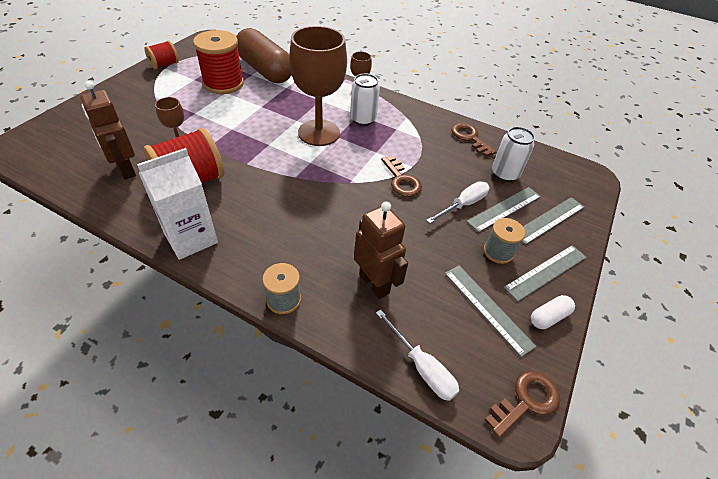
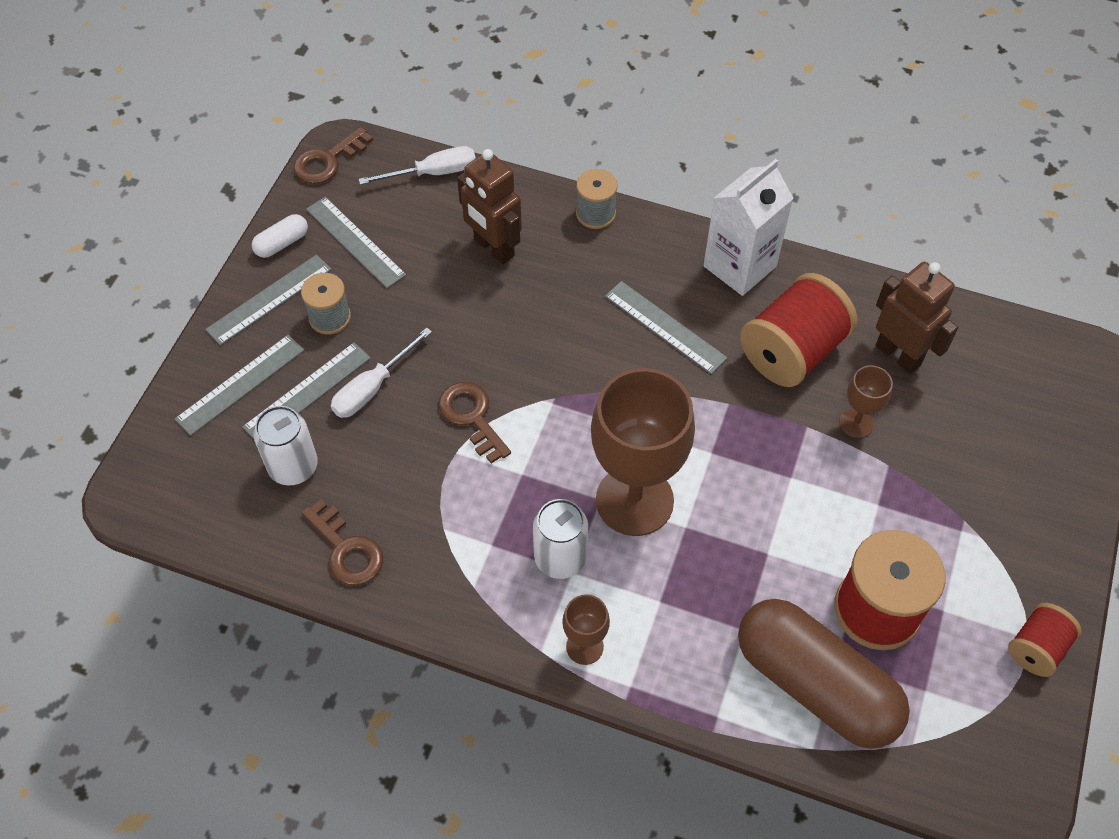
camera: 175 degrees right, 10 degrees up
white screwdriver [376,310,459,401] -> white screwdriver turned 120 degrees clockwise [359,146,476,185]
none -> grey ruler [605,281,728,374]

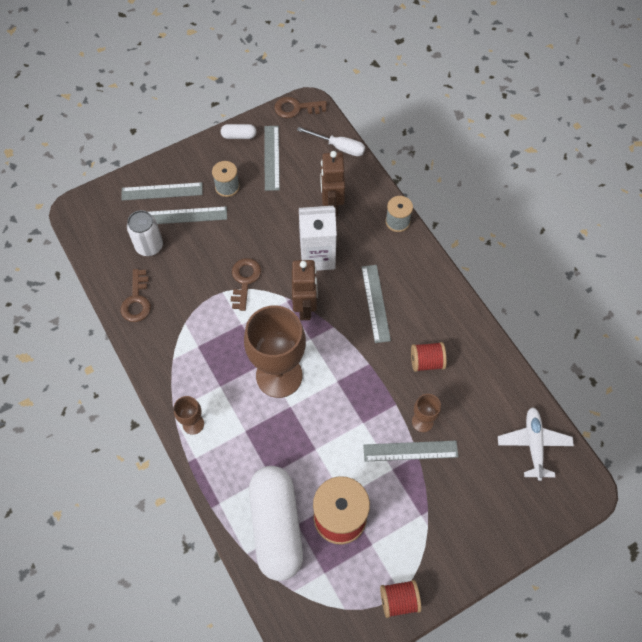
camera: 40 degrees right, 5 degrees up
grey ruler [205,254,332,345] -> grey ruler moved to [363,441,458,462]
white screwdriver [331,327,432,418] -> none
white can [533,499,588,579] -> none
white carton [703,159,794,296] -> white carton moved to [299,206,337,271]
brown capsule [738,599,910,749] -> white capsule [249,466,303,581]
red spool [740,273,858,387] -> red spool [411,342,447,372], size x0.56
brown robot [876,262,958,374] -> brown robot moved to [292,260,318,320]
none -> white plane [498,407,574,481]

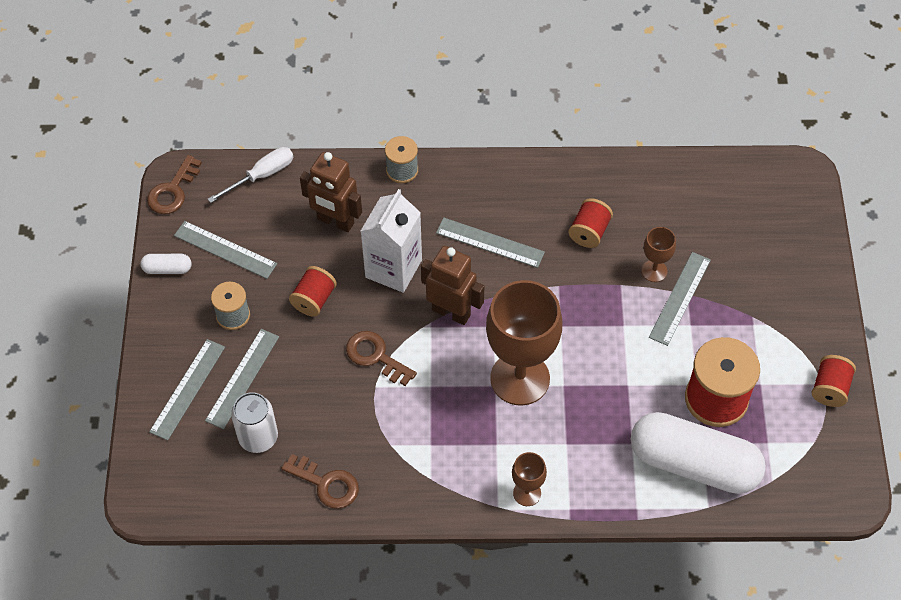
camera: 60 degrees left, 5 degrees down
white capsule [221,124,256,139] -> white capsule turned 60 degrees clockwise [140,254,192,274]
white plane [498,407,574,481] -> none
none -> red spool [289,266,337,317]

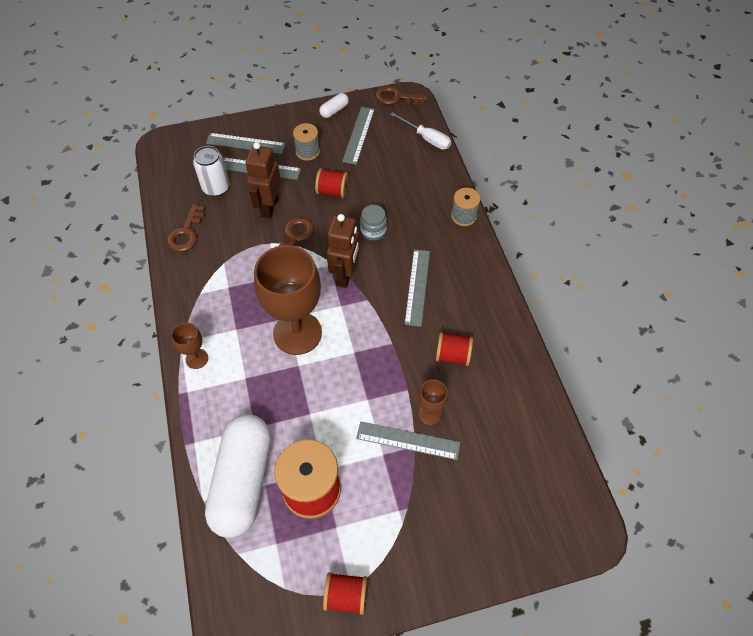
camera: 75 degrees right, 0 degrees up
white capsule [140,254,192,274] -> white capsule turned 60 degrees clockwise [319,93,349,118]
brown robot [300,152,362,232] -> brown robot moved to [245,142,281,218]
white carton [361,189,422,293] -> grey jar [360,205,387,240]

